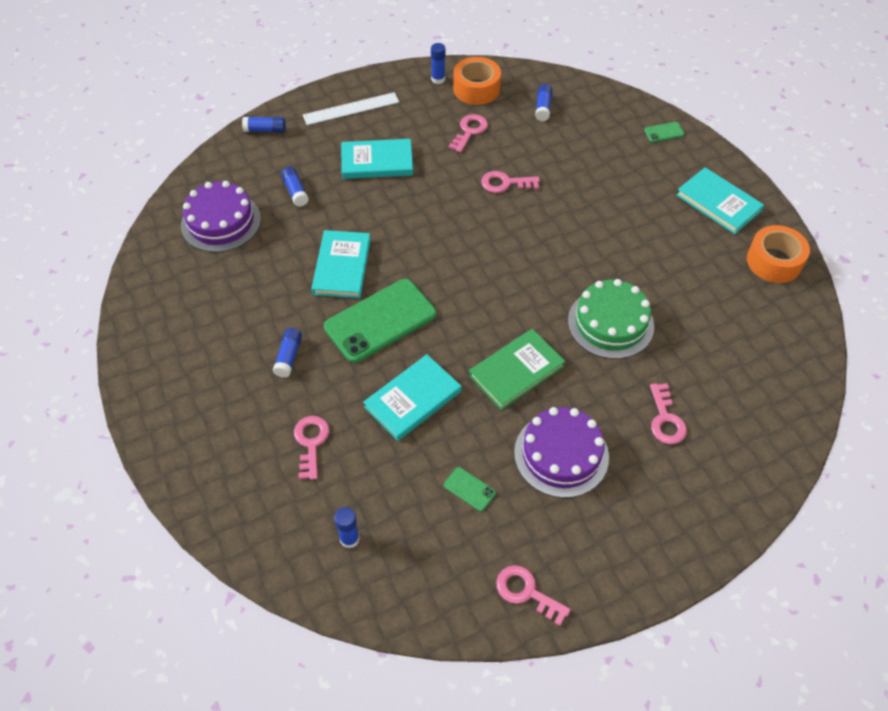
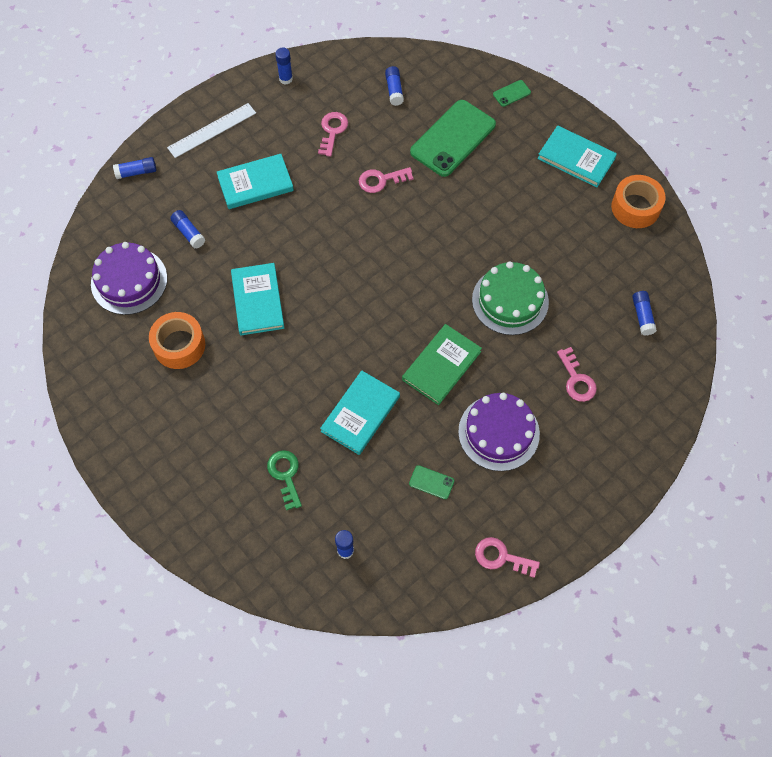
camera: 15 degrees left, 10 degrees up
blue glue stick [273,328,302,378] -> blue glue stick moved to [632,291,657,336]
pink key [294,416,329,480] -> green key [267,450,302,510]
green phone [324,279,436,363] -> green phone moved to [410,100,496,177]
orange tape [453,57,501,105] -> orange tape moved to [149,312,205,369]

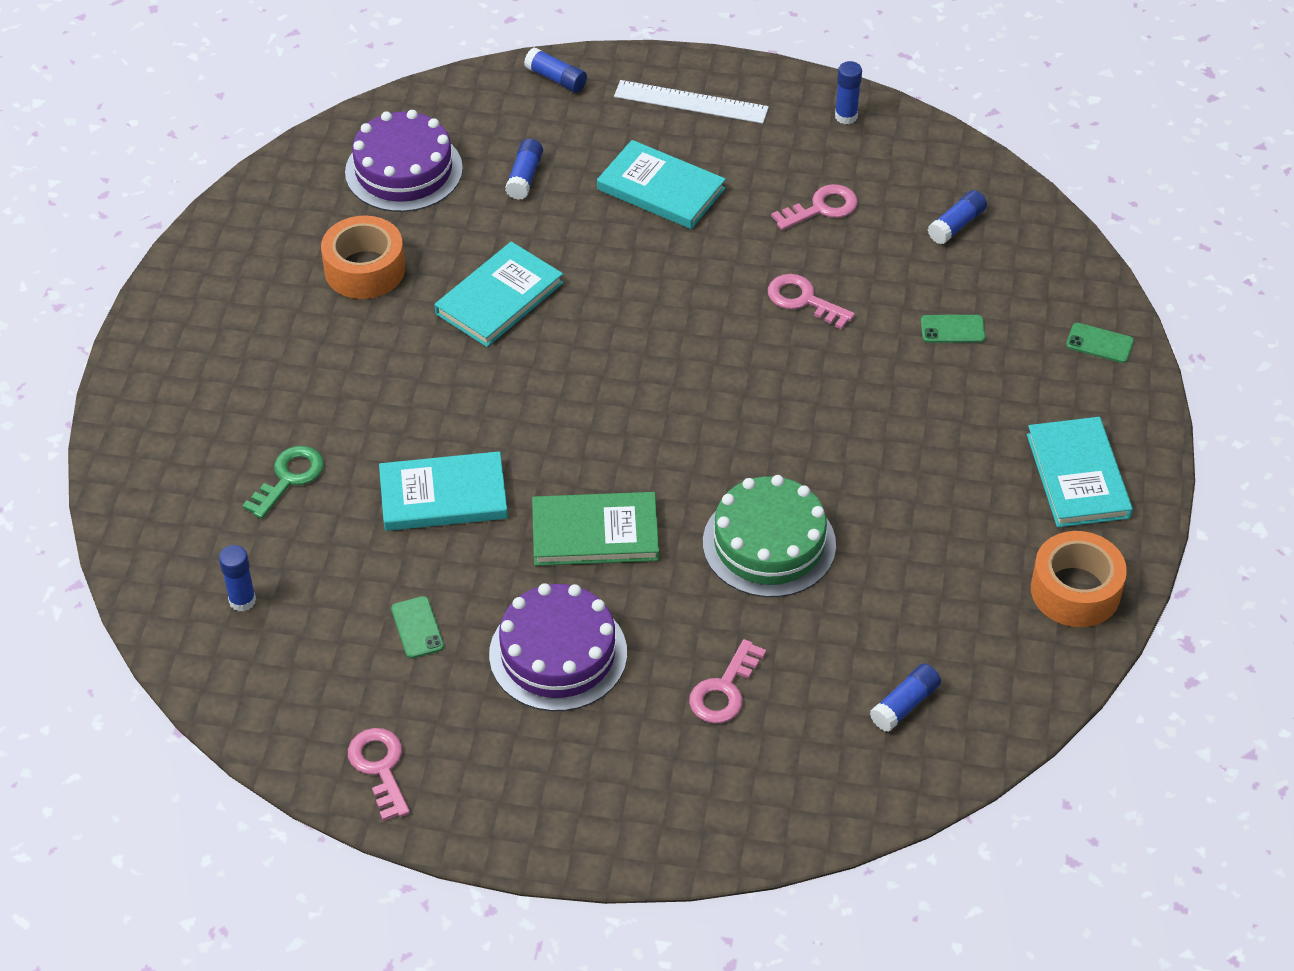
camera: 50 degrees right, 15 degrees down
green phone [410,100,496,177] -> green phone [921,315,986,343], size x0.42

